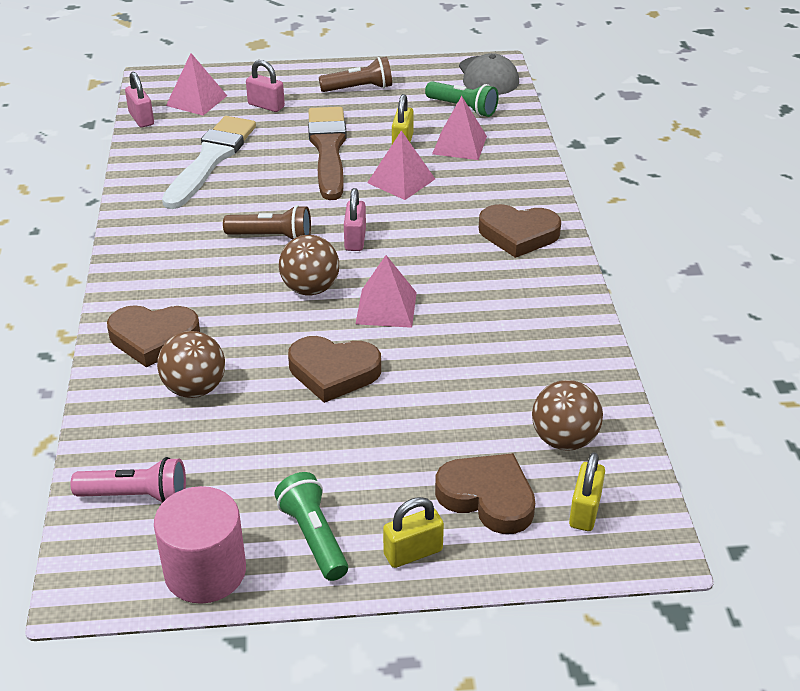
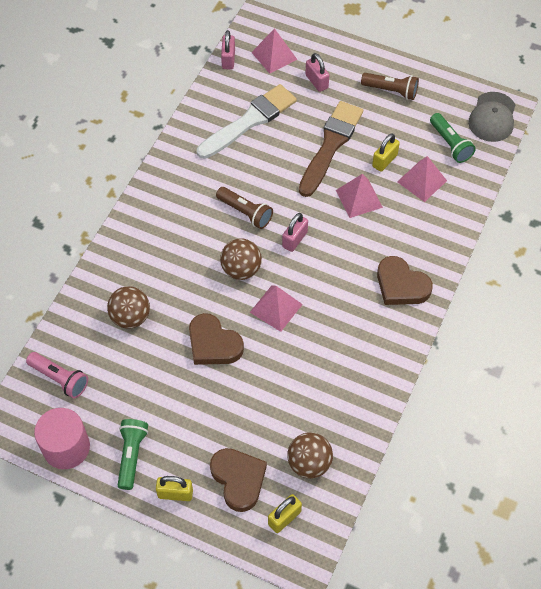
camera: 30 degrees right, 20 degrees up
brown heart [107,305,200,367] -> none

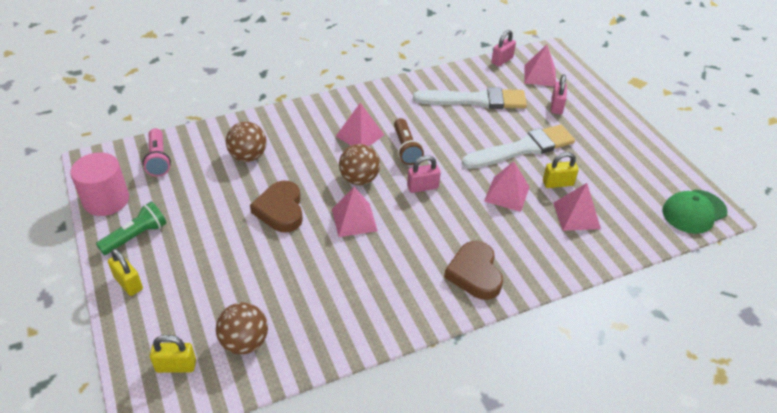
camera: 40 degrees right, 15 degrees down
brown heart [210,448,267,512] -> none
brown brush [299,101,363,197] -> white brush [462,125,575,169]
brown flashlight [361,73,419,100] -> none
green flashlight [430,113,476,163] -> none
grey cap [468,92,515,142] -> green cap [662,190,727,234]
none -> pink pyramid [336,103,384,146]

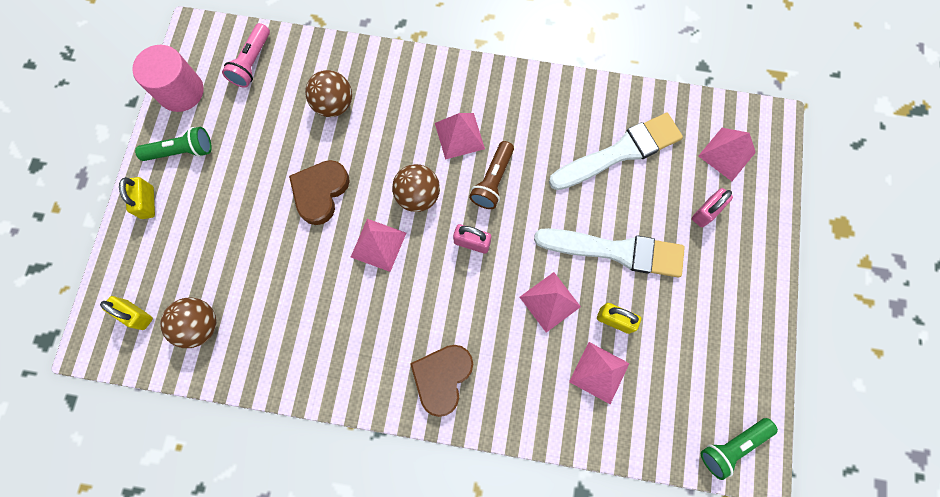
camera: 35 degrees right, 30 degrees up
white brush [413,87,527,109] -> white brush turned 60 degrees counterclockwise [549,113,683,190]
pink padlock [491,30,516,67] -> none
green cap [662,190,727,234] -> green flashlight [701,418,778,480]

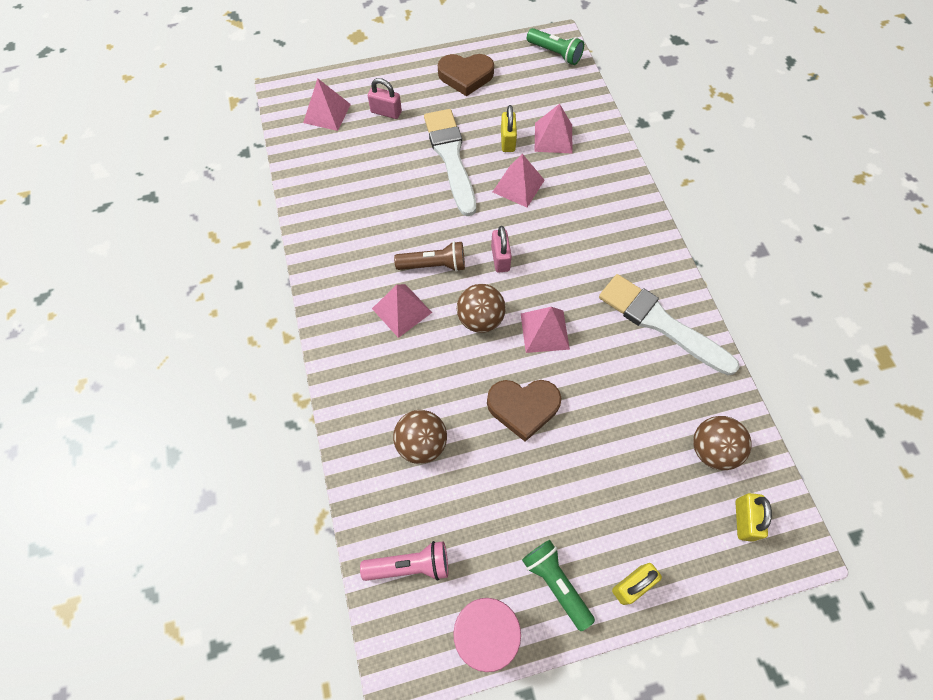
camera: 115 degrees left, 10 degrees down
brown heart [410,345,473,417] -> brown heart moved to [438,54,494,96]
white brush [549,113,683,190] -> white brush moved to [599,274,740,375]

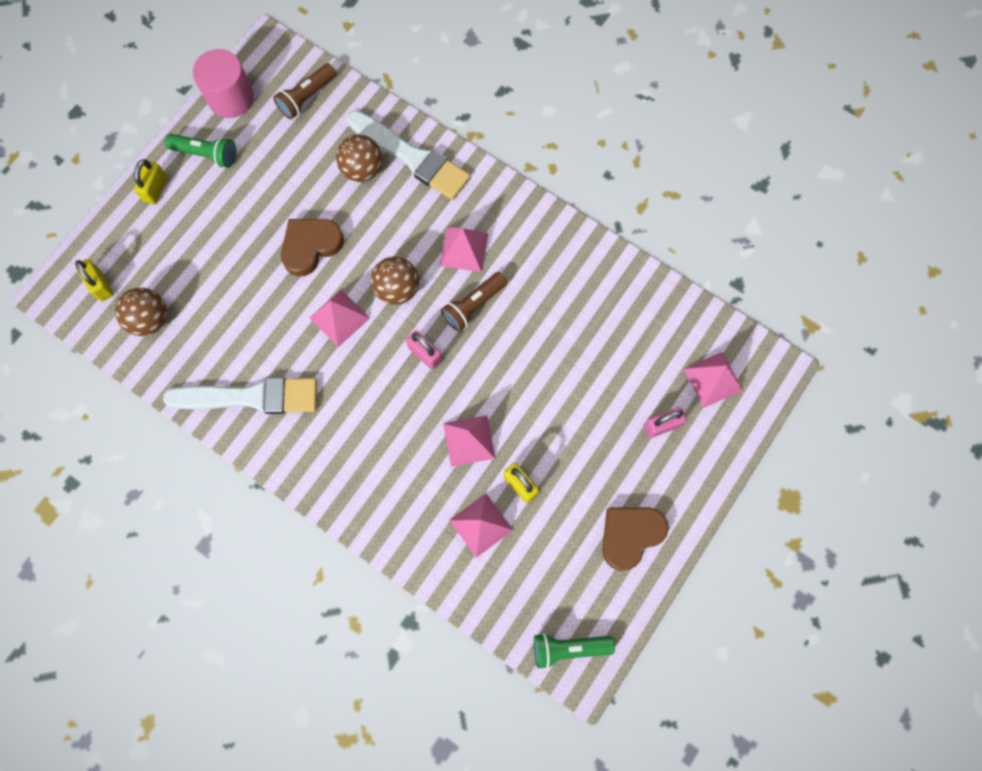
camera: 140 degrees right, 10 degrees up
pink flashlight [360,541,448,581] -> brown flashlight [273,63,336,119]
white brush [424,109,476,216] -> white brush moved to [346,110,471,200]

